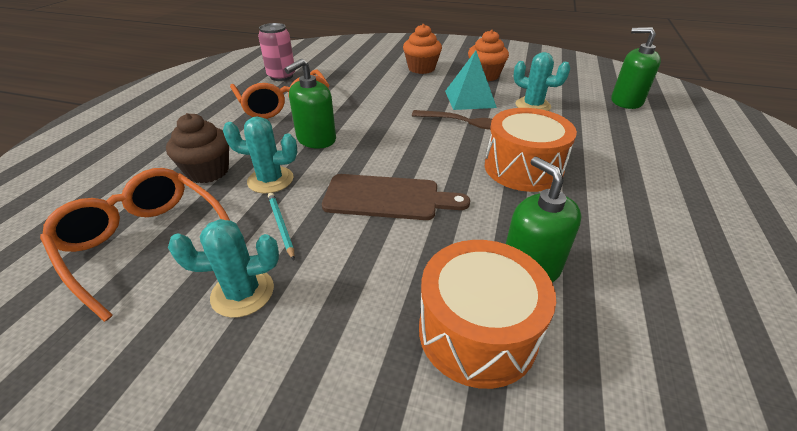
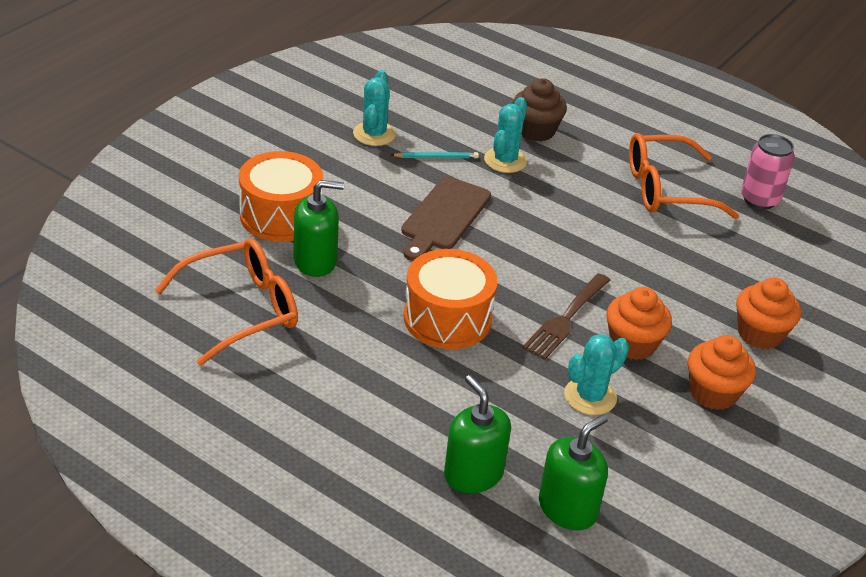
camera: 105 degrees right, 0 degrees up
orange glasses [40,168,230,322] -> orange glasses moved to [155,238,298,365]
green soap dispenser [284,59,336,148] -> green soap dispenser moved to [444,375,511,493]
turquoise pyramid [445,51,497,110] -> orange cupcake [607,287,672,360]

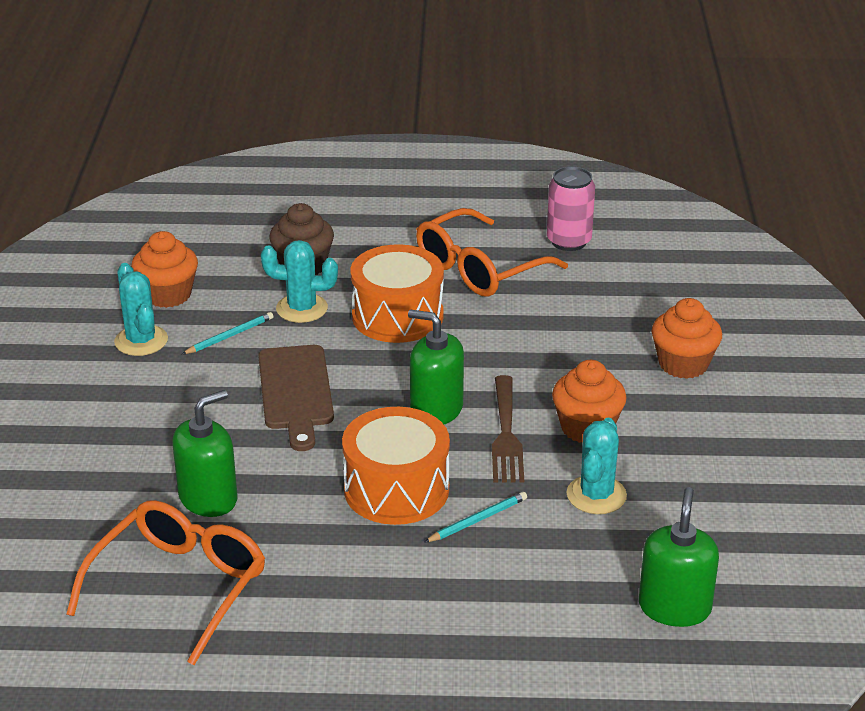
camera: 30 degrees left, 5 degrees down
orange drum [239,151,323,242] -> orange drum moved to [351,244,444,343]
green soap dispenser [444,375,511,493] -> green soap dispenser moved to [408,310,464,424]
turquoise cactus [484,97,527,173] -> turquoise cactus turned 75 degrees counterclockwise [261,240,338,323]
orange cupcake [688,335,756,410] -> orange cupcake moved to [131,231,198,308]
none -> turquoise pencil [425,492,527,542]

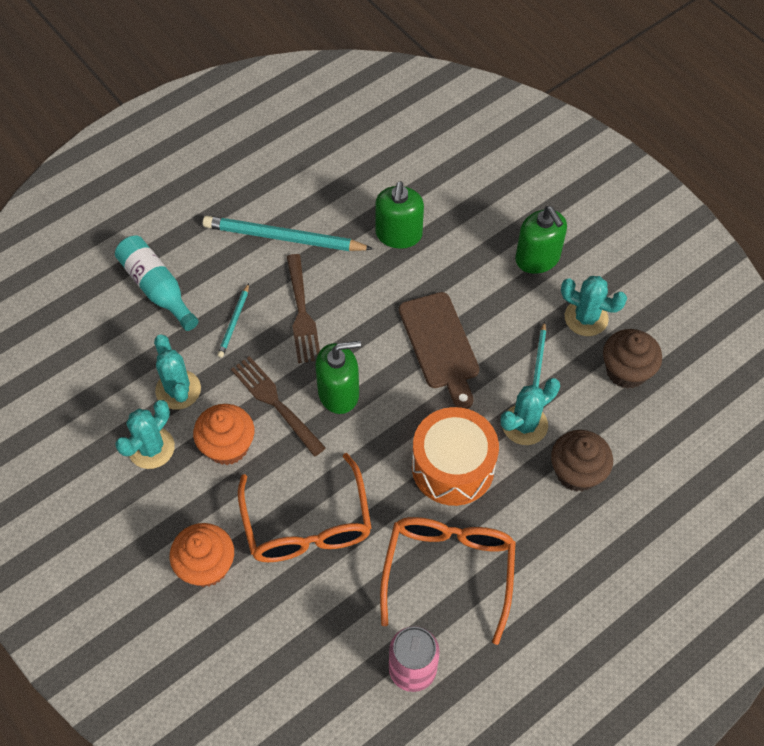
camera: 140 degrees right, 25 degrees up
orange glasses [66,500,265,665] -> orange glasses moved to [238,453,371,562]
orange cupcake [131,231,198,308] -> brown cupcake [603,329,662,389]
brown cutting board [258,345,334,451] -> brown cutting board turned 150 degrees counterclockwise [399,292,479,409]
orange drum [342,407,450,525] -> brown fork [287,254,320,363]
green soap dispenser [639,487,719,627] -> green soap dispenser moved to [515,206,567,274]
none -> turquoise bottle [115,236,199,331]
none -> turquoise cactus [115,400,175,469]
none -> turquoise pencil [203,216,373,251]

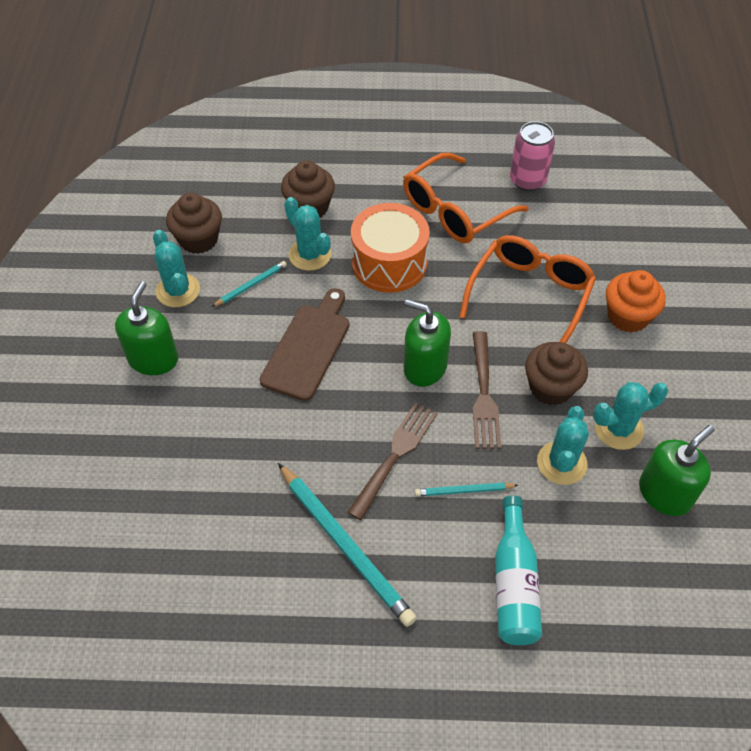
camera: 140 degrees left, 5 degrees down
orange cupcake [193,404,254,465] -> brown cupcake [525,342,588,405]
turquoise pencil [217,283,249,358] -> turquoise pencil turned 150 degrees counterclockwise [415,483,518,496]
green soap dispenser [375,181,424,249] -> green soap dispenser moved to [639,425,714,516]
turquoise cactus [501,378,560,445] -> turquoise cactus turned 45 degrees clockwise [284,197,331,271]

